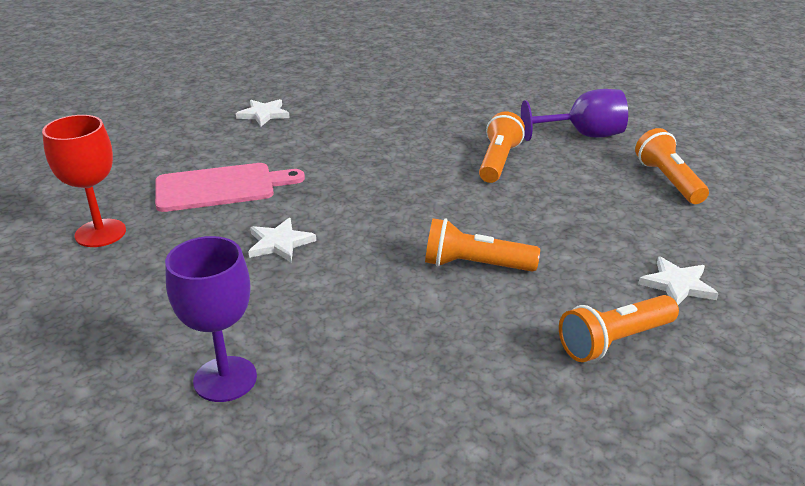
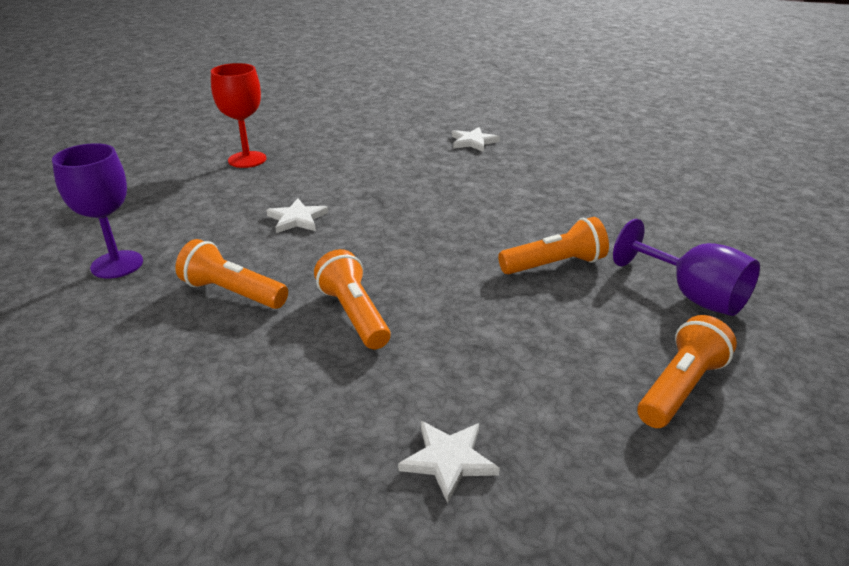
camera: 55 degrees right, 0 degrees up
pink cutting board [155,163,305,212] -> none
orange flashlight [559,295,679,362] -> orange flashlight moved to [175,239,288,309]

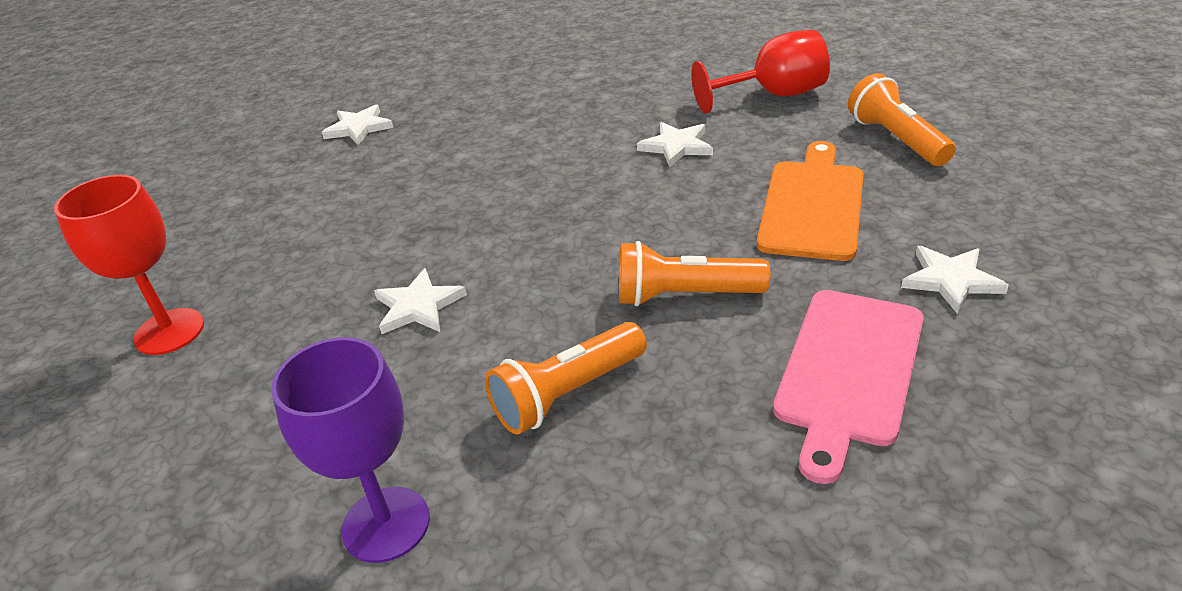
camera: 60 degrees left, 5 degrees up
orange flashlight [498,217,609,274] -> white star [637,122,713,168]
purple goblet [613,219,760,316] -> red goblet [691,30,830,113]
none -> orange cutting board [757,141,864,261]
none -> pink cutting board [773,290,924,484]

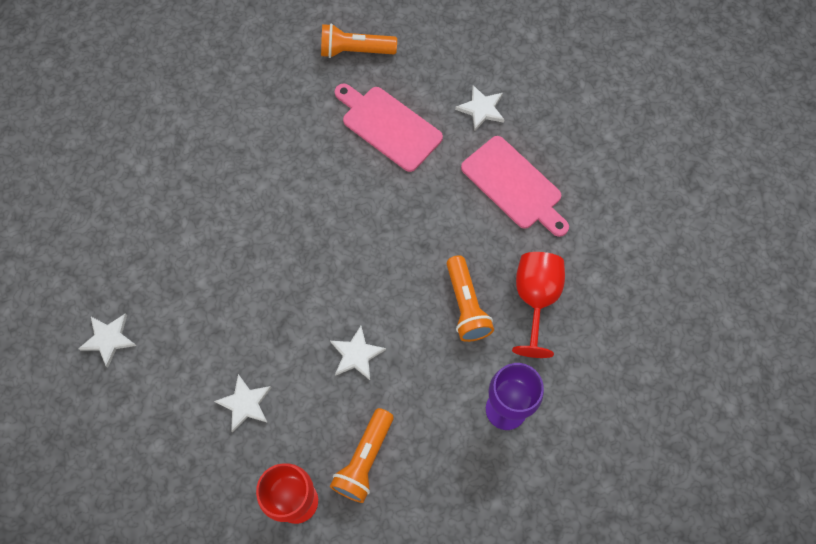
camera: 70 degrees left, 30 degrees up
orange flashlight [619,241,770,306] -> orange flashlight moved to [330,408,393,503]
white star [637,122,713,168] -> white star moved to [214,374,272,432]
red goblet [691,30,830,113] -> red goblet moved to [512,252,565,358]
orange cutting board [757,141,864,261] -> pink cutting board [335,84,443,172]

